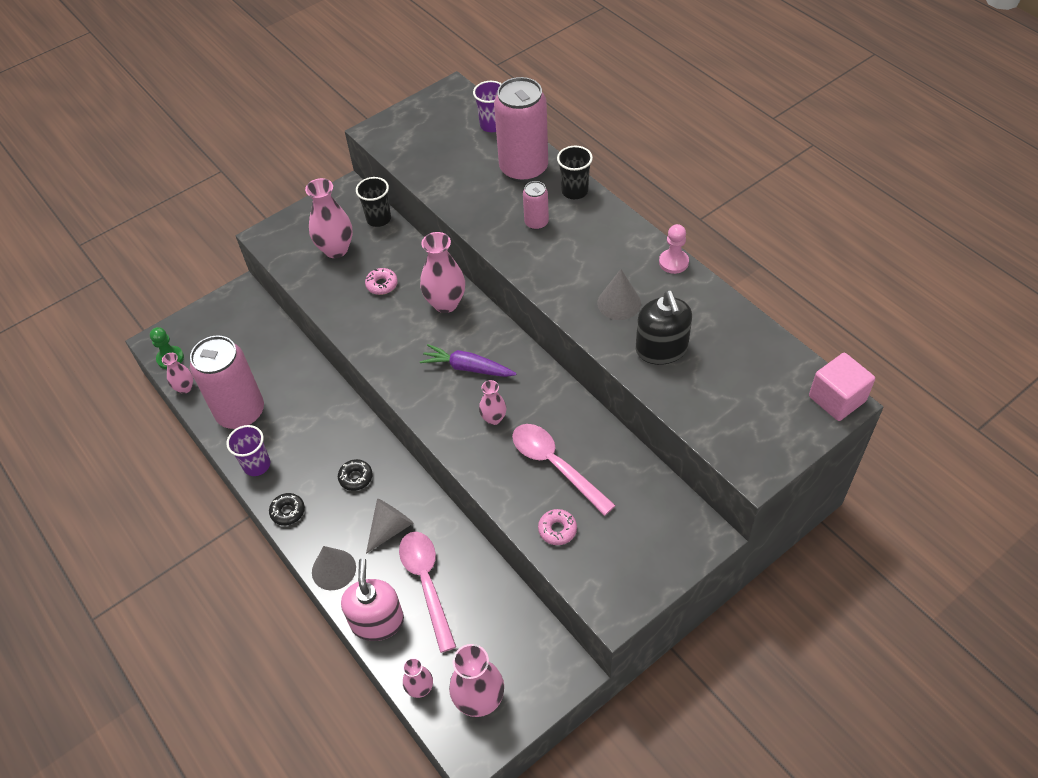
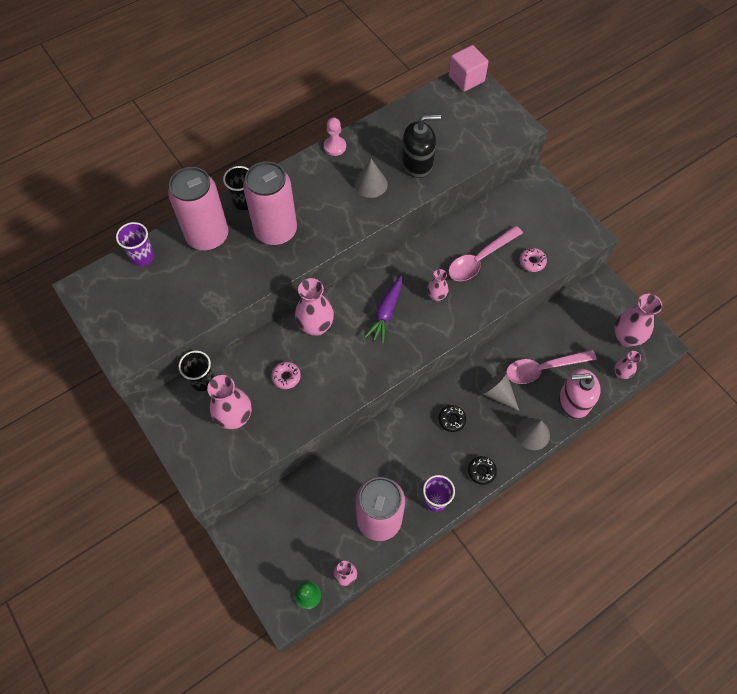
camera: 90 degrees left, 10 degrees up
pink can [523,181,549,230] -> pink can [243,161,297,245], size x2.12

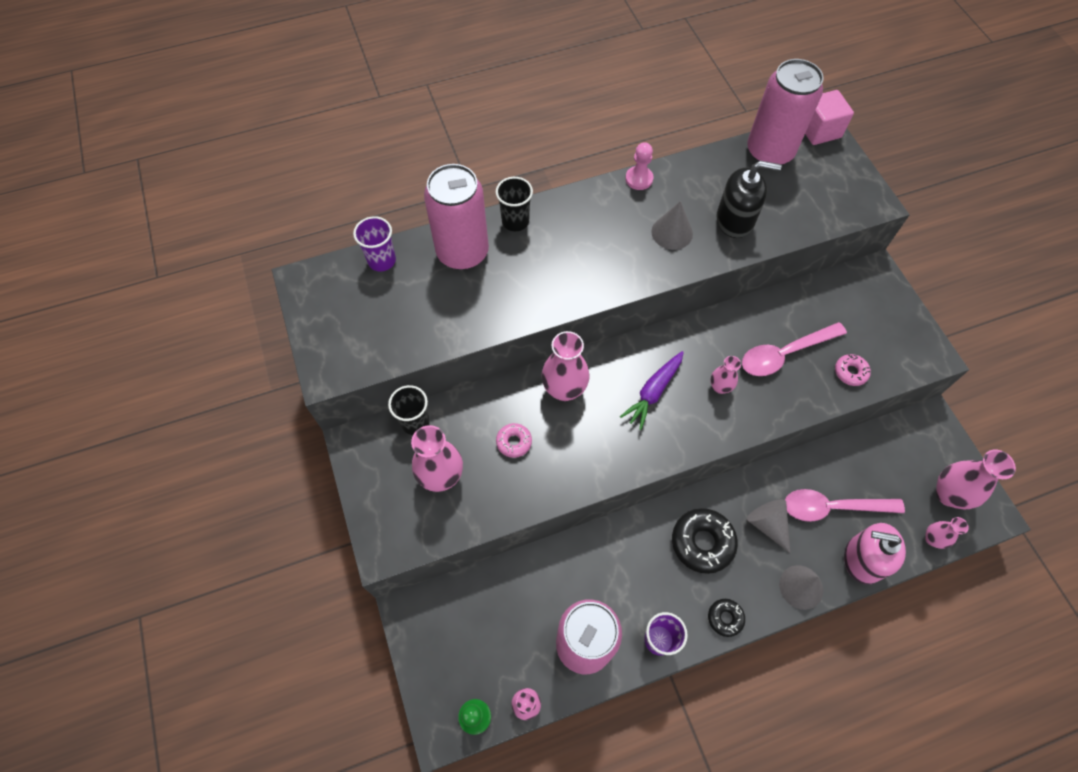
camera: 15 degrees right, 0 degrees up
pink can [243,161,297,245] -> pink can moved to [747,59,824,165]
black donut [438,405,466,432] -> black donut [672,508,738,574], size x1.84

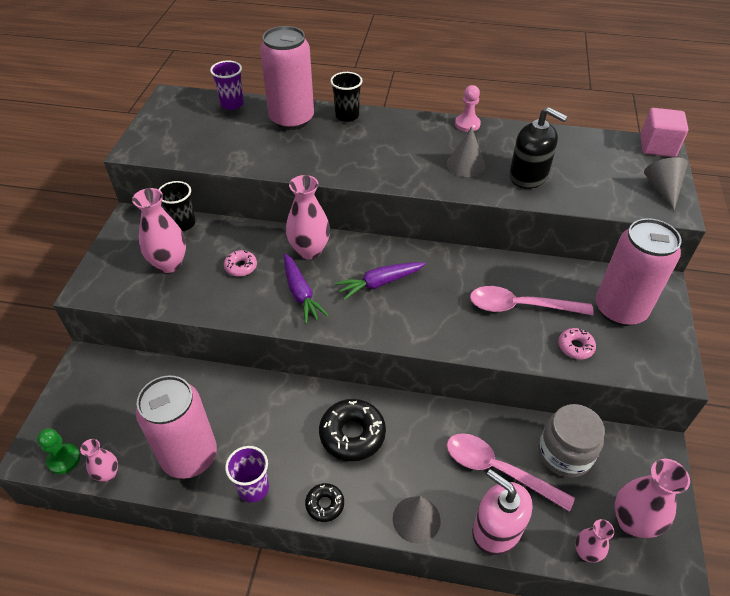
camera: 30 degrees right, 15 degrees down
pink vase [710,356,741,394] -> none
pink can [747,59,824,165] -> pink can moved to [596,218,681,326]
grey cone [747,499,790,553] -> grey cone moved to [644,157,688,210]
none -> purple carrot [284,253,329,324]
none -> grey jar [538,404,605,478]

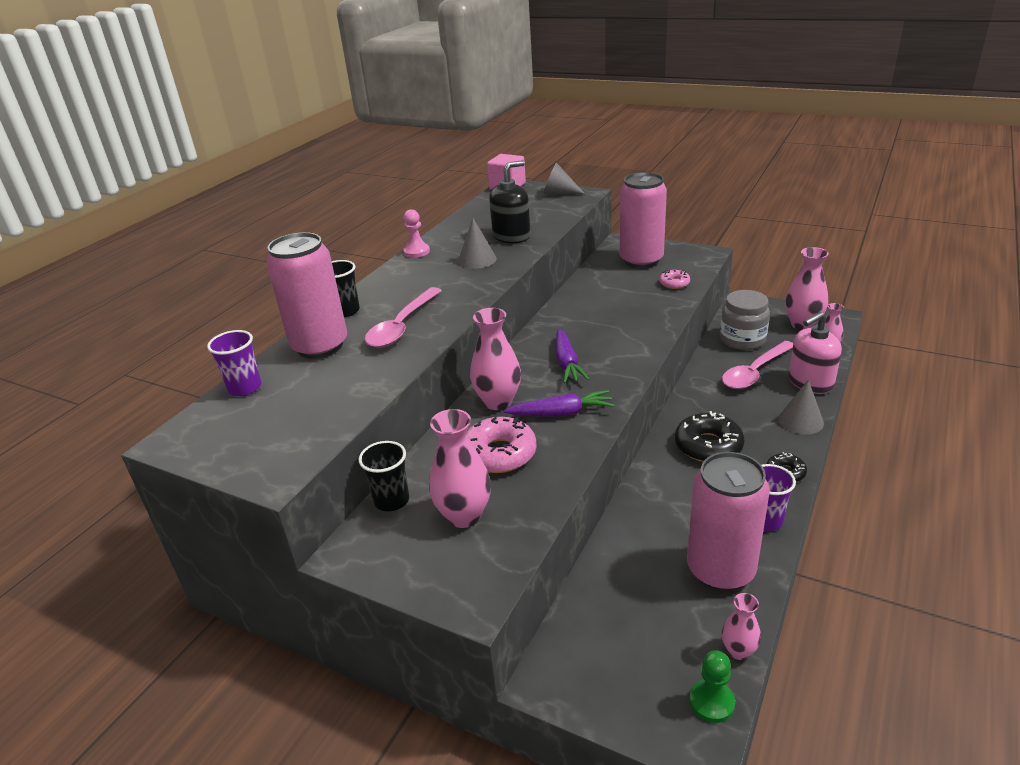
camera: 70 degrees left, 15 degrees down
pink donut [224,250,257,277] -> pink donut [466,417,537,473], size x1.84
pink spoon [470,286,594,315] -> pink spoon moved to [365,287,442,348]

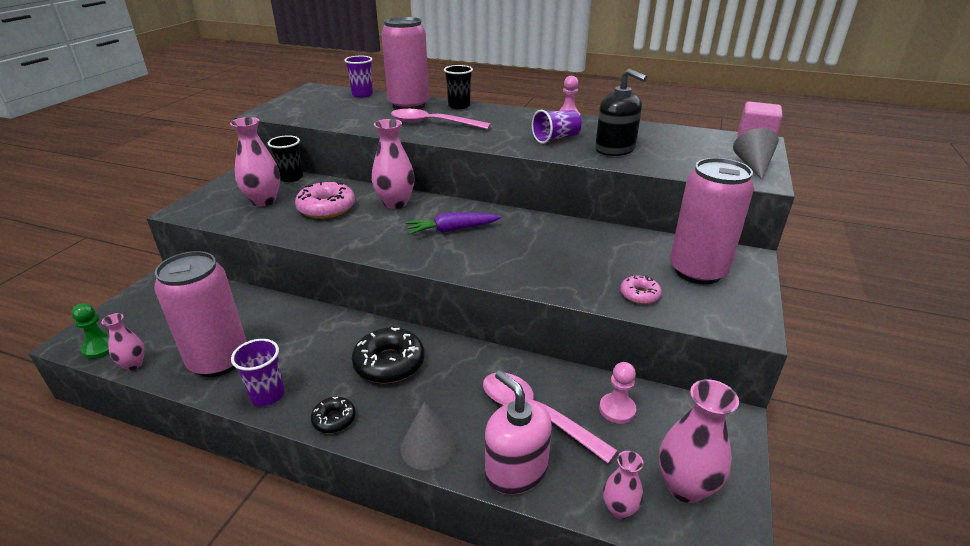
camera: 80 degrees right, 0 degrees up
grey cone [458,218,497,269] -> purple cup [532,110,582,144]
purple carrot [504,390,615,416] -> none
grey jar [720,290,770,350] -> pink pawn [599,362,636,424]

